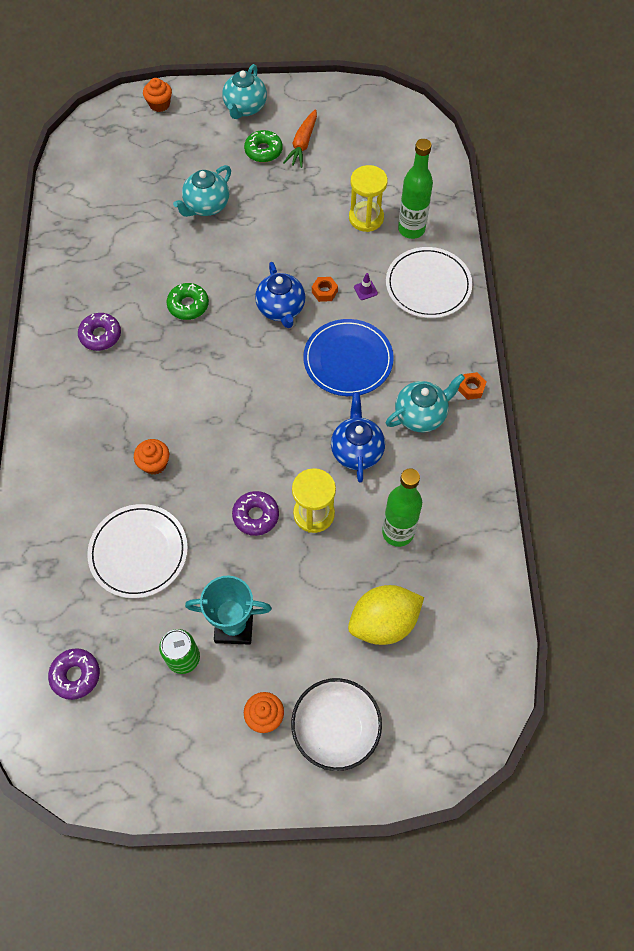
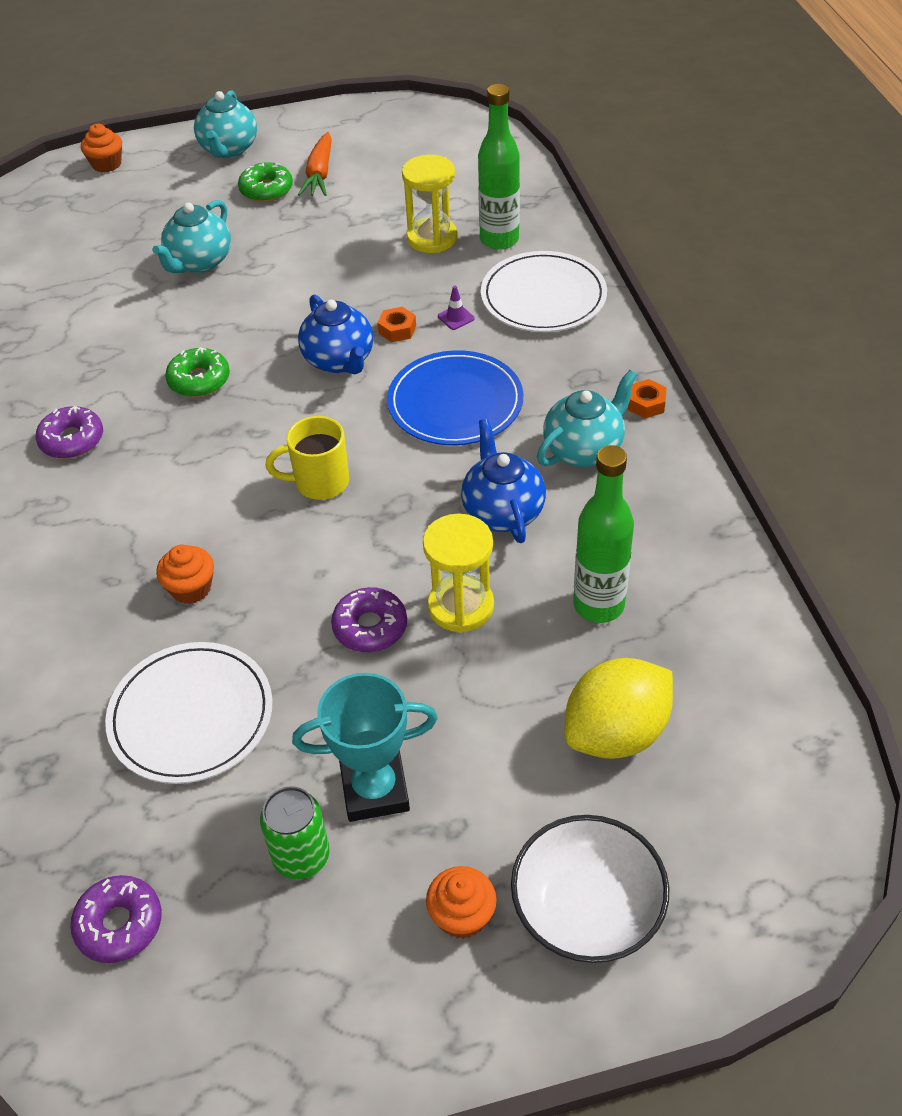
camera: 10 degrees left, 15 degrees down
none -> yellow mug [266,416,349,500]

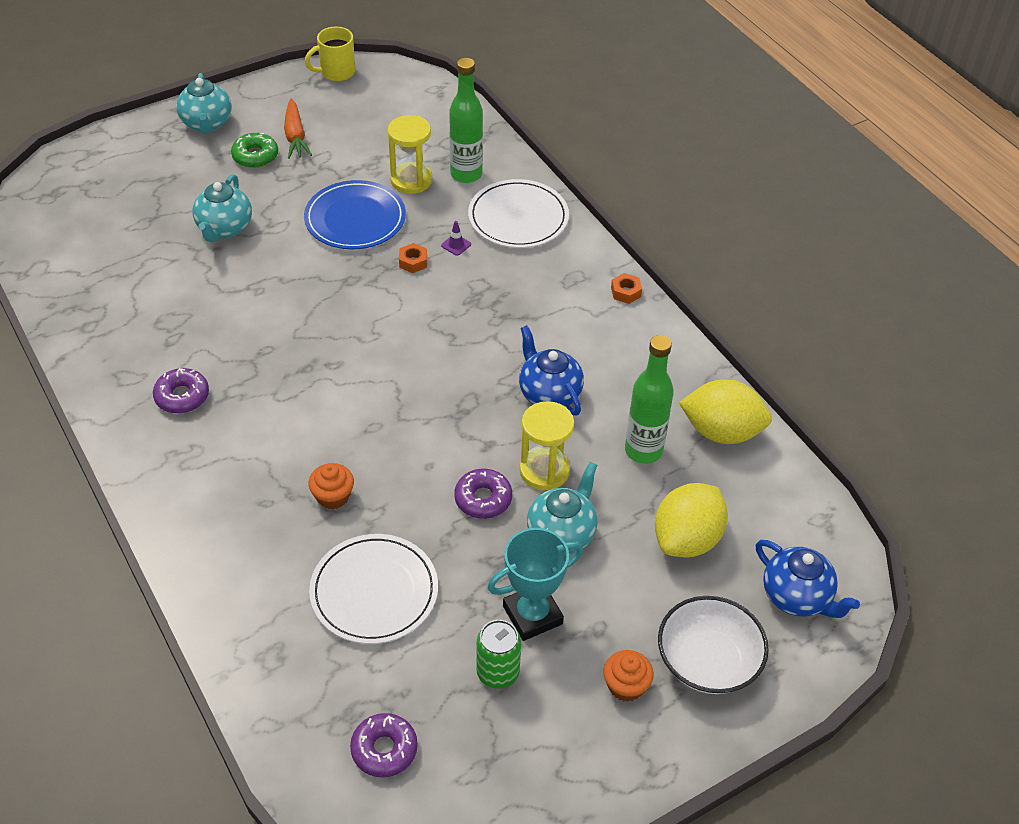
camera: 20 degrees left, 0 degrees up
orange cupcake [81,124,122,172] -> none
green donut [165,347,230,397] -> none
yellow mug [266,416,349,500] -> yellow mug moved to [305,27,355,81]
blue teapot [298,294,373,374] -> blue teapot moved to [756,540,860,618]
blue plate [387,350,523,445] -> blue plate moved to [304,180,406,249]
turquoise teapot [537,370,637,467] -> turquoise teapot moved to [527,462,598,554]
none -> yellow lemon [679,379,772,444]

